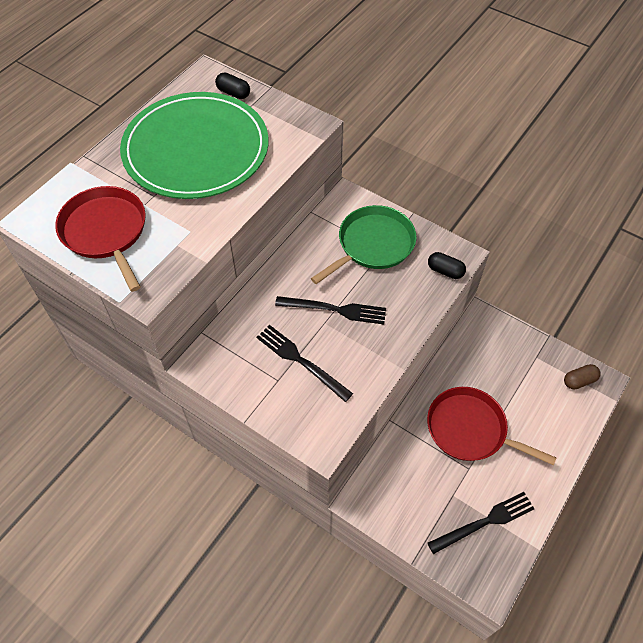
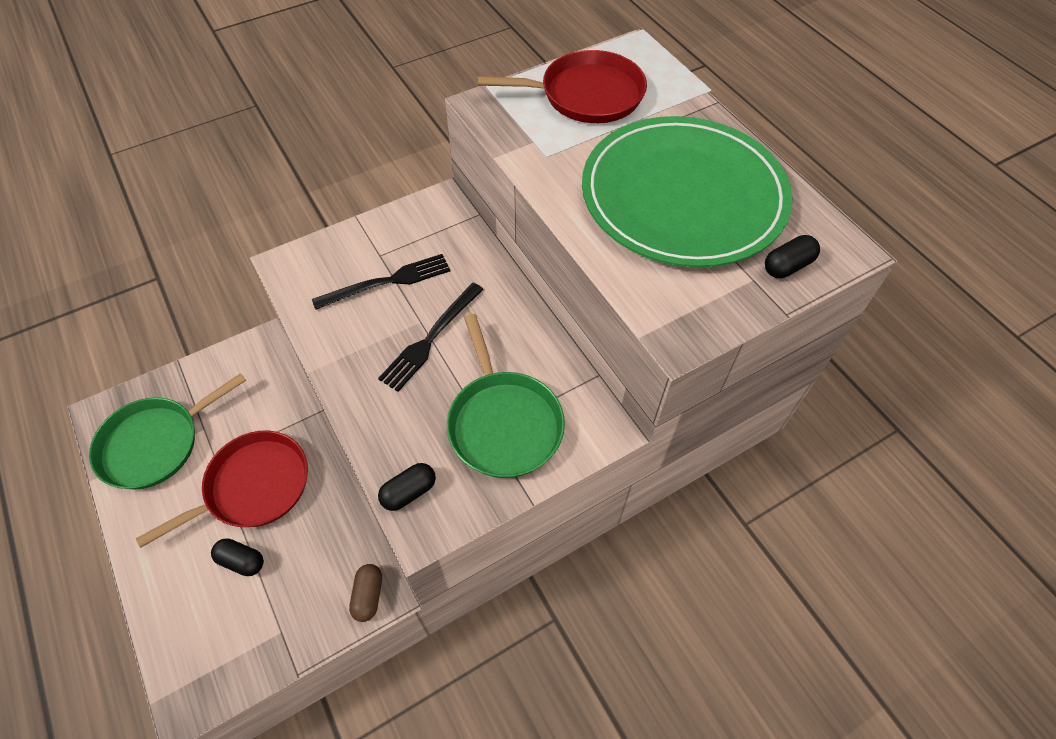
camera: 115 degrees right, 0 degrees up
black fork [428,492,535,554] -> green pan [89,373,246,490]
brown capsule [564,364,601,389] -> brown capsule moved to [349,564,382,622]
none -> black capsule [211,538,264,576]

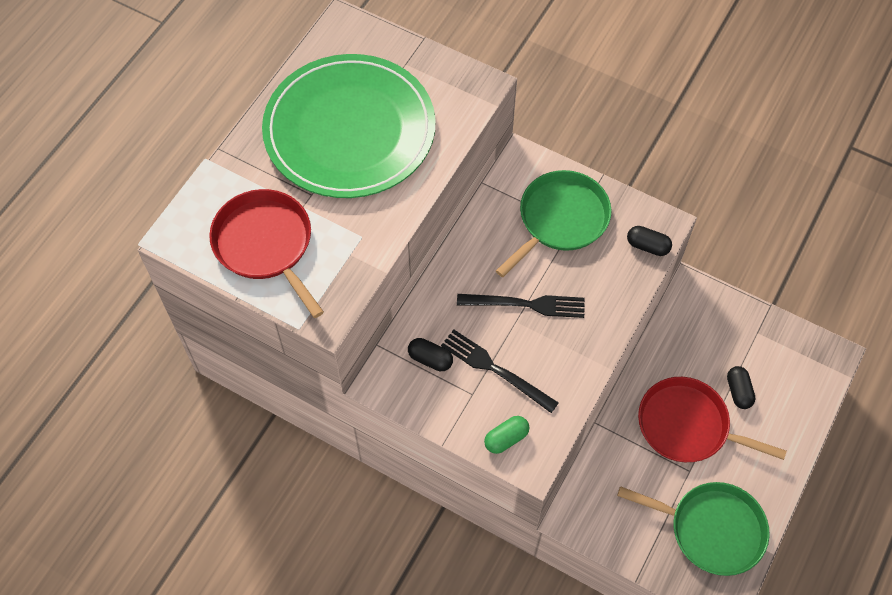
camera: 120 degrees left, 5 degrees up
brown capsule [349,564,382,622] -> none
black capsule [765,235,820,278] -> black capsule moved to [408,338,453,371]
none -> green capsule [484,416,529,454]

